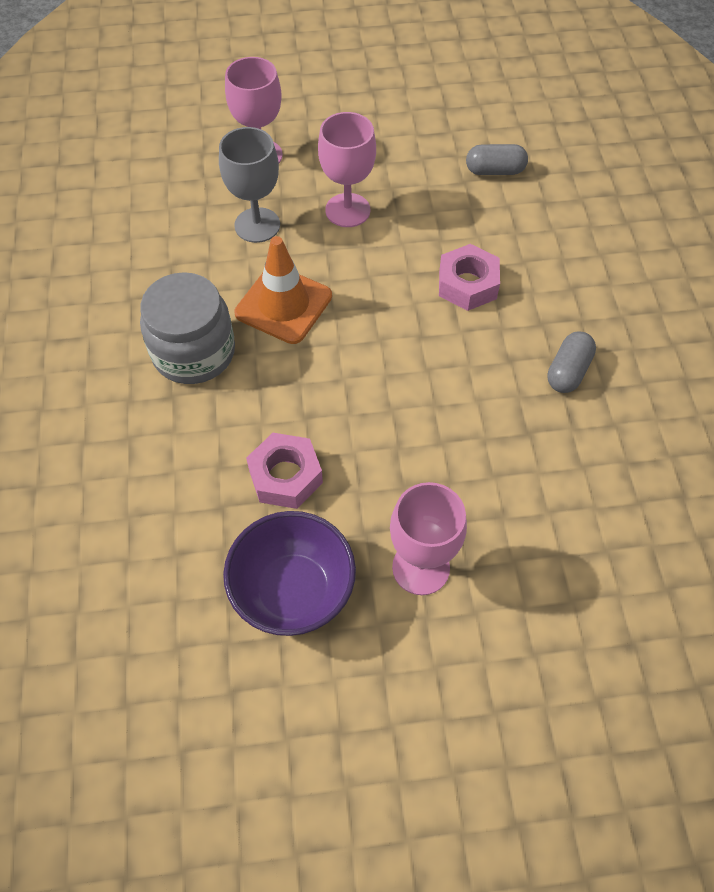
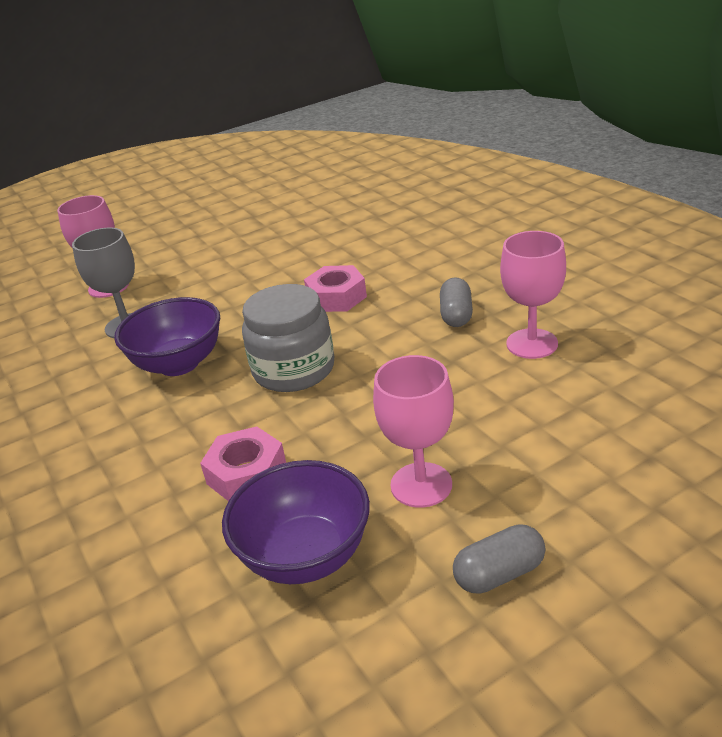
camera: 20 degrees left, 25 degrees down
grey jar [140,272,235,384] -> grey jar moved to [242,284,334,392]
orange traffic cone [234,236,332,344] -> purple bowl [114,297,220,376]
pink goblet [318,112,376,227] -> pink goblet moved to [500,231,566,359]
grey capsule [466,144,528,175] -> grey capsule moved to [453,524,546,594]

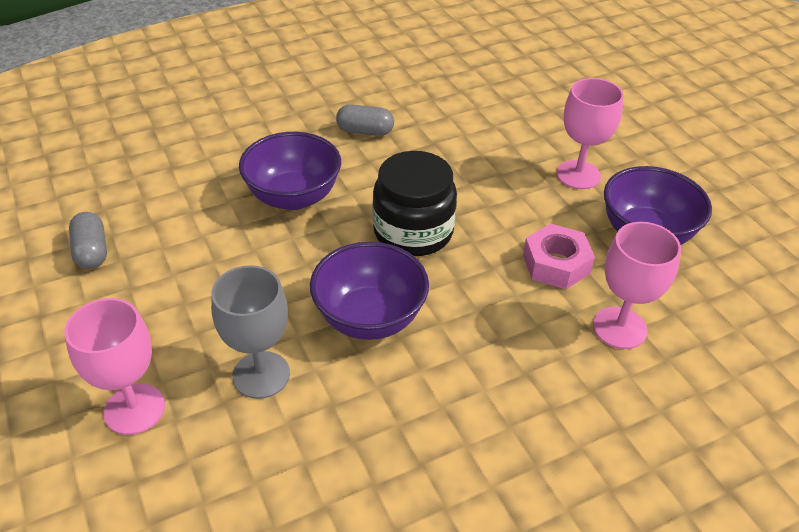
camera: 90 degrees left, 10 degrees up
grey jar [242,284,334,392] -> black jar [373,151,457,256]
pink nut [304,265,367,312] -> purple bowl [239,132,341,210]
grey capsule [453,524,546,594] -> grey capsule moved to [69,212,107,269]
pink goblet [500,231,566,359] -> pink goblet moved to [593,222,681,349]

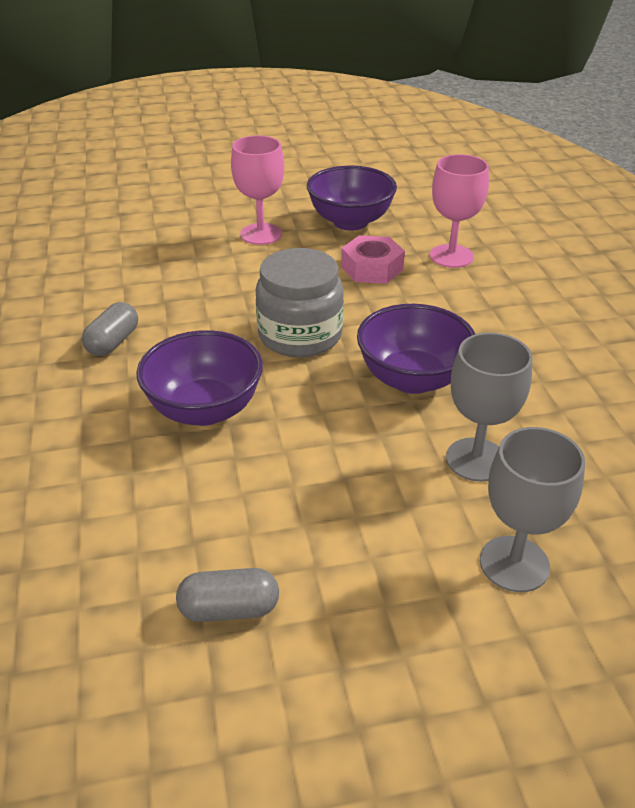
camera: 75 degrees left, 5 degrees down
pink goblet [65,298,165,435] -> grey goblet [480,427,585,592]
black jar [373,151,457,256] -> grey jar [256,248,344,357]

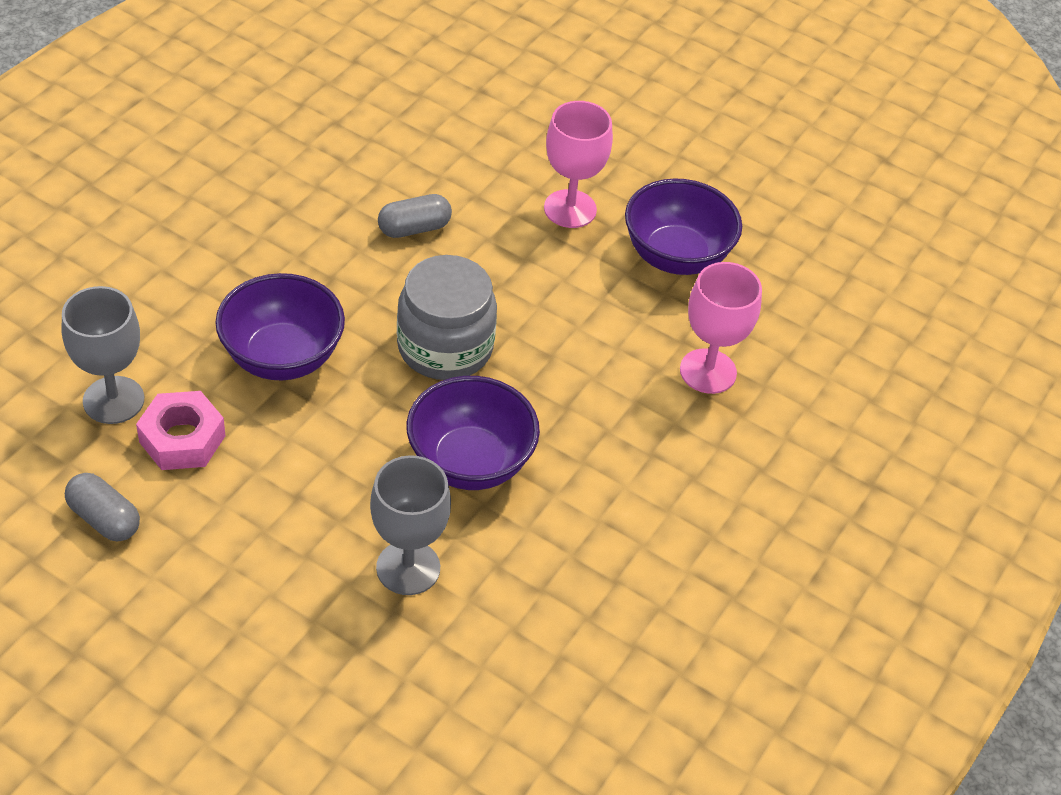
camera: 40 degrees right, 10 degrees up
grey capsule [82,302,138,356] -> grey capsule moved to [378,194,452,238]
pink nut [341,235,405,284] -> pink nut moved to [136,391,226,470]
grey goblet [480,427,585,592] -> grey goblet moved to [61,286,144,424]

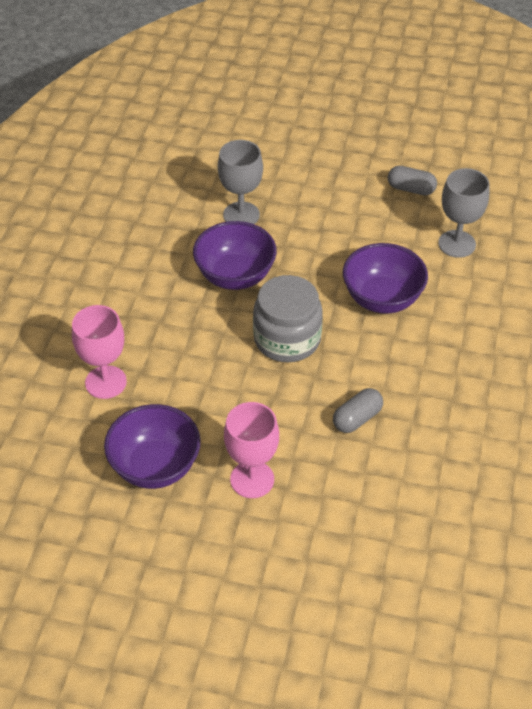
camera: 165 degrees right, 0 degrees up
pink nut [136,391,226,470] -> none

